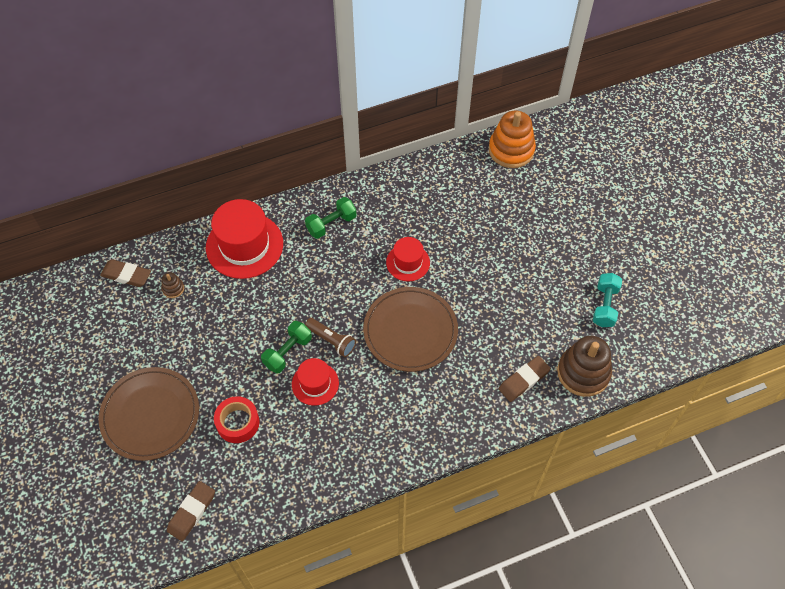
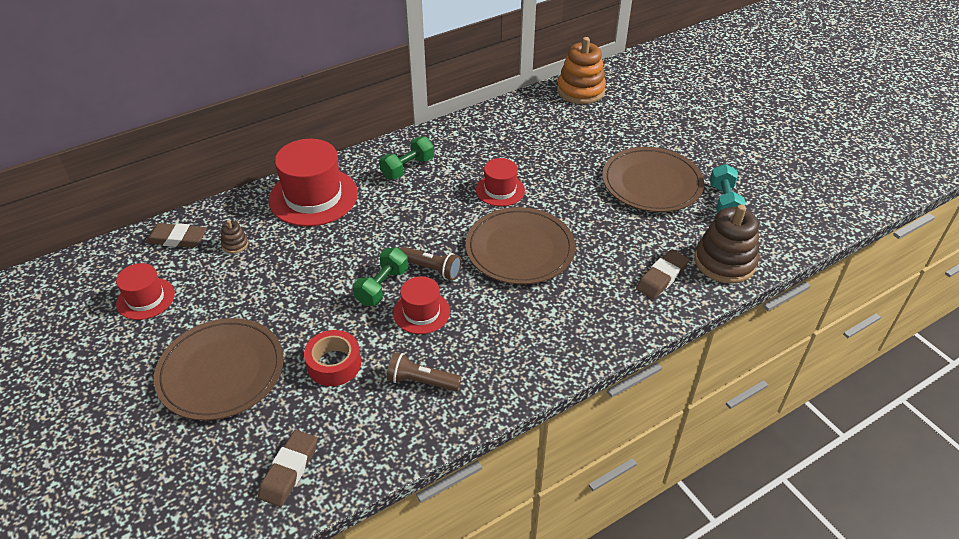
camera: 10 degrees left, 15 degrees down
none -> red hat [116,263,175,320]
none -> brown flashlight [387,352,461,391]
none -> brown plate [602,147,704,212]

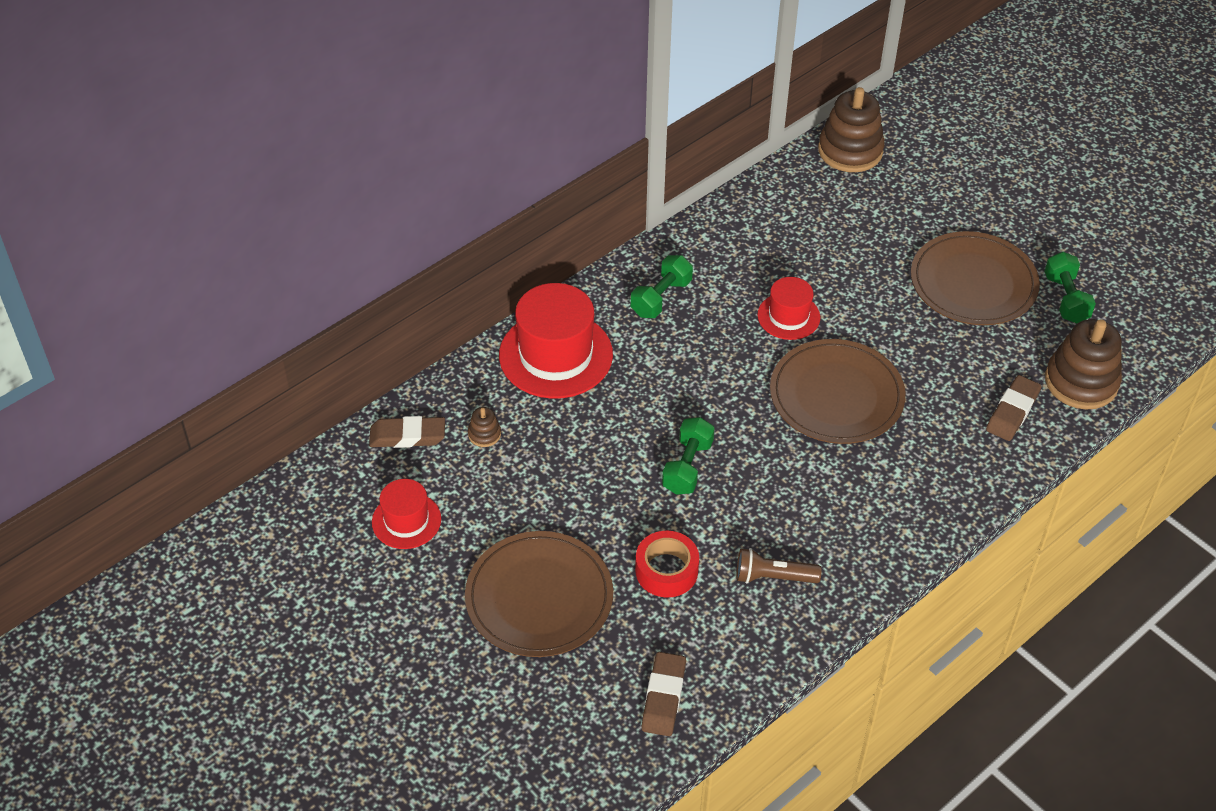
camera: 10 degrees left, 5 degrees up
red hat [393,276,450,334] -> none
brown flashlight [400,247,462,280] -> none
orange stacking toy [557,37,606,104] -> brown stacking toy [818,87,885,172]
turquoise dumbbell [710,164,746,213] -> green dumbbell [1044,252,1096,323]

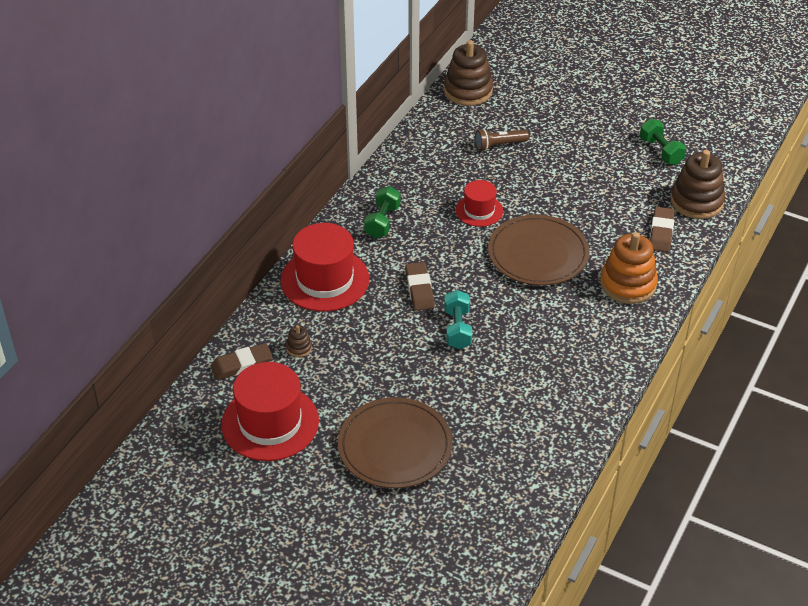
camera: 20 degrees left, 5 degrees down
red hat [372,479,441,549] -> red hat [221,362,319,461], size x1.78
red tape [635,531,699,598] -> none
brown eraser [642,652,686,736] -> brown eraser moved to [405,262,435,311]
green dumbbell [662,417,715,495] -> turquoise dumbbell [444,290,472,349]
brown flashlight [736,548,822,583] -> brown flashlight moved to [475,129,529,151]
brown plate [911,231,1040,325] -> none
none -> orange stacking toy [600,232,658,304]

